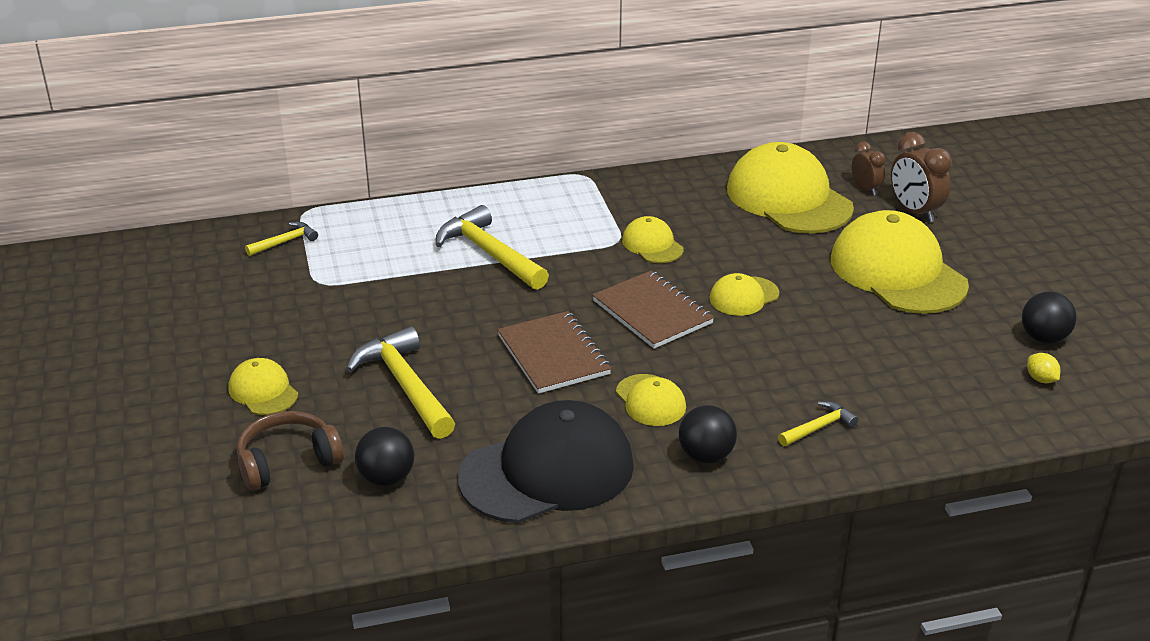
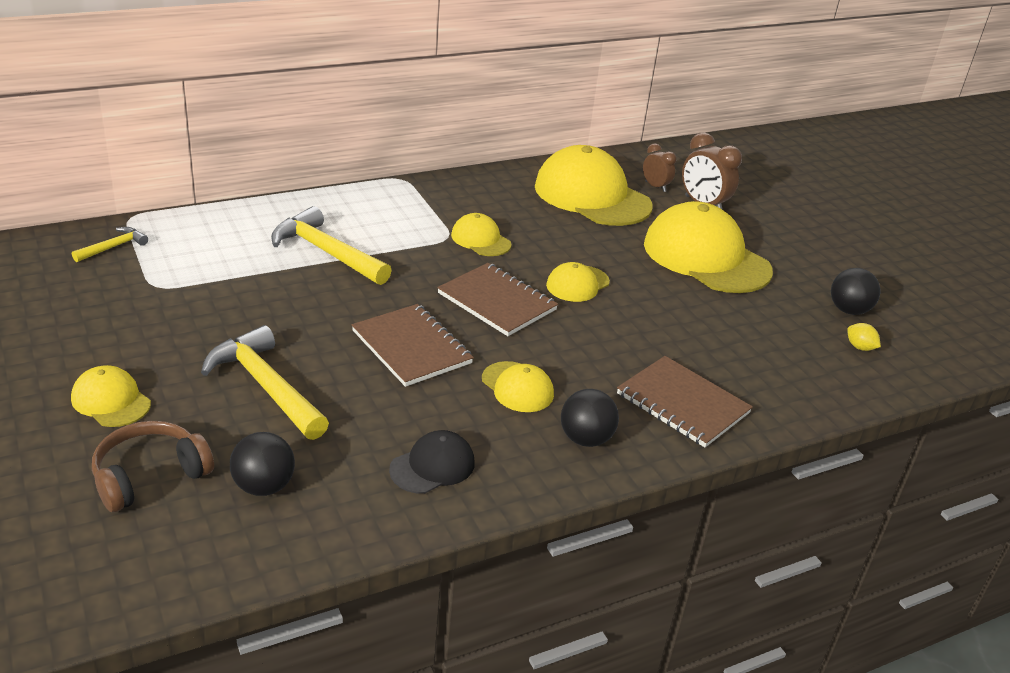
camera: 15 degrees left, 0 degrees up
black cap [458,400,634,523] -> black cap [389,430,475,494], size x0.48
yellow hammer [778,401,858,446] -> brown notebook [617,356,753,447]

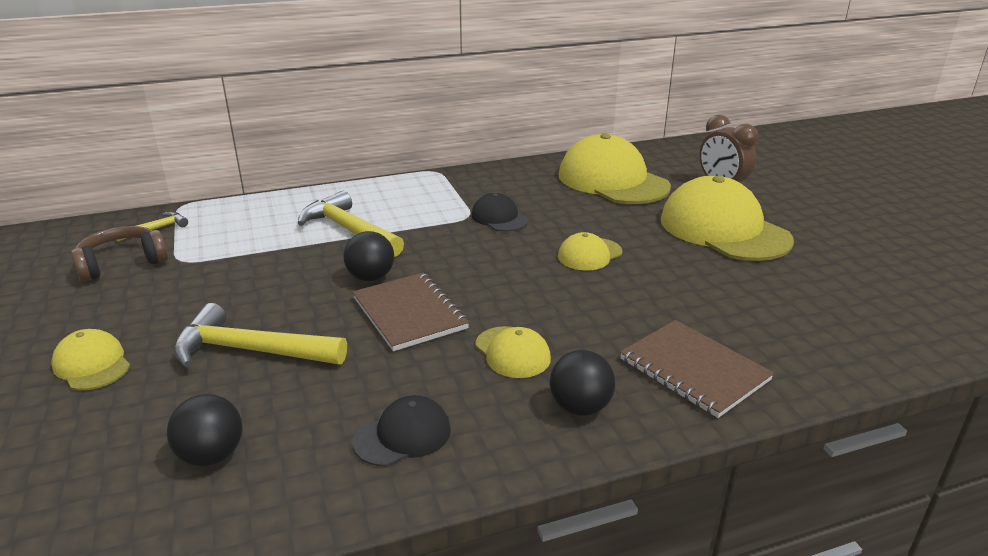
camera: 10 degrees right, 5 degrees down
brown headphones [92,421,214,512] -> brown headphones moved to [71,226,168,282]
yellow hammer [201,325,329,440] -> yellow hammer turned 45 degrees counterclockwise [174,303,347,368]
brown notebook [437,263,558,336] -> none
yellow cap [451,213,512,256] -> black cap [472,193,528,232]
brown clock [643,144,676,192] -> none
black ball [831,268,881,315] -> black ball moved to [344,231,394,281]
yellow lemon [847,323,881,351] -> none

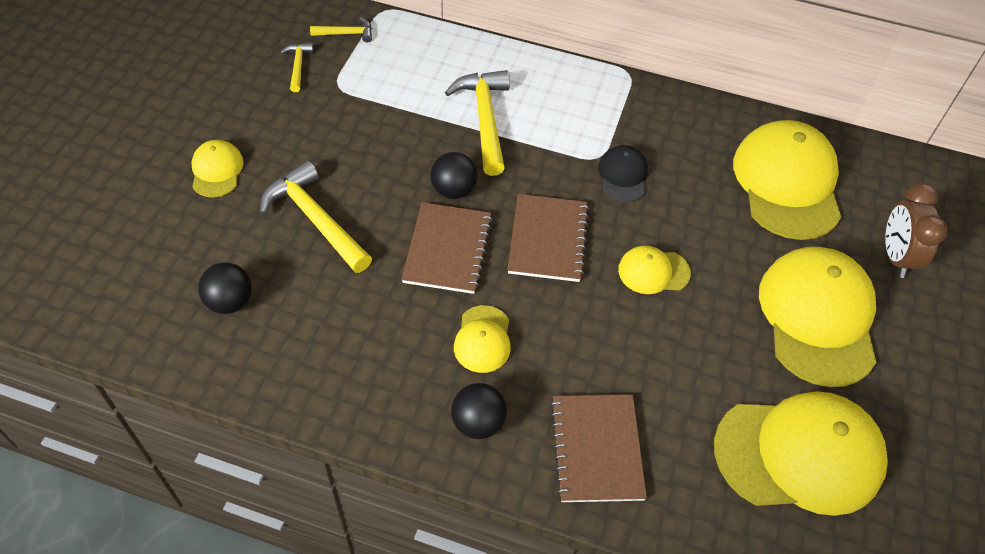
camera: 35 degrees right, 25 degrees up
brown headphones [71,226,168,282] -> yellow hammer [280,43,314,92]
black cap [353,395,451,467] -> none
none -> brown notebook [507,194,589,282]
none -> yellow cap [714,391,888,516]

